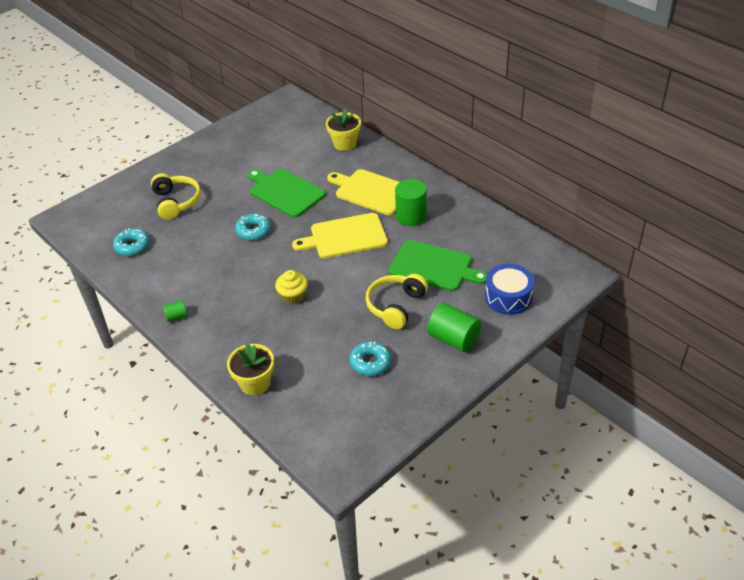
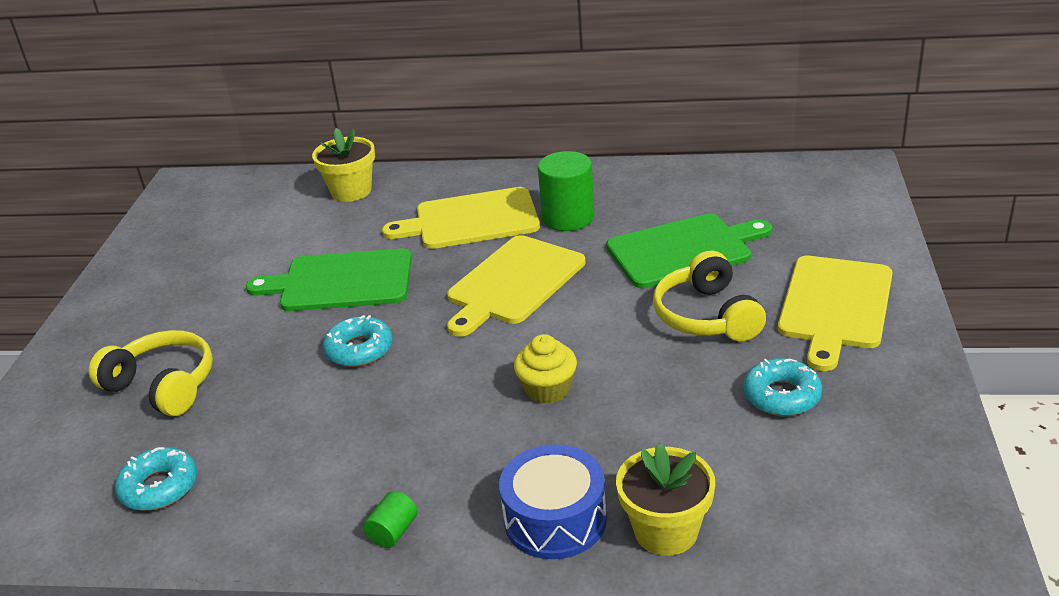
camera: 40 degrees left, 10 degrees down
green cylinder [427,303,481,352] -> yellow cutting board [778,256,893,371]
blue drum [485,264,534,315] -> blue drum moved to [499,444,607,559]

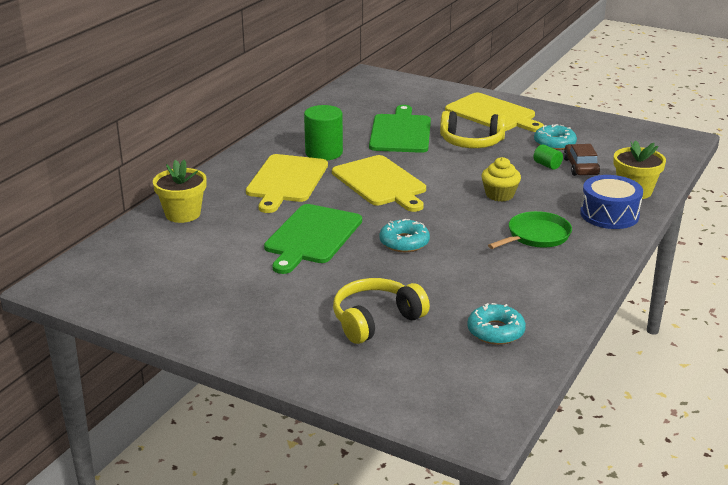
camera: 70 degrees left, 5 degrees down
green cylinder [363,491,417,548] -> green cylinder moved to [534,144,563,170]
none -> green pan [488,211,572,249]
none -> brown car [563,144,600,176]

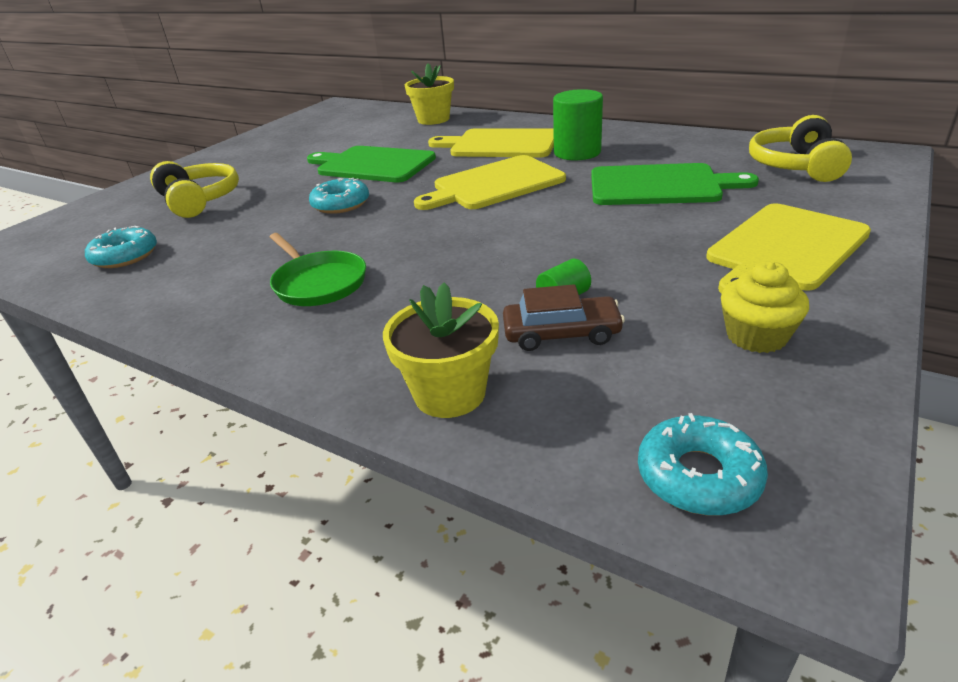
camera: 95 degrees right, 5 degrees up
yellow headphones [440,111,506,148] -> yellow headphones moved to [749,115,852,182]
yellow cupcake [482,157,521,202] -> yellow cupcake moved to [721,261,809,353]
turquoise donut [534,124,577,150] -> turquoise donut moved to [638,413,768,515]
blue drum [580,175,643,229] -> none

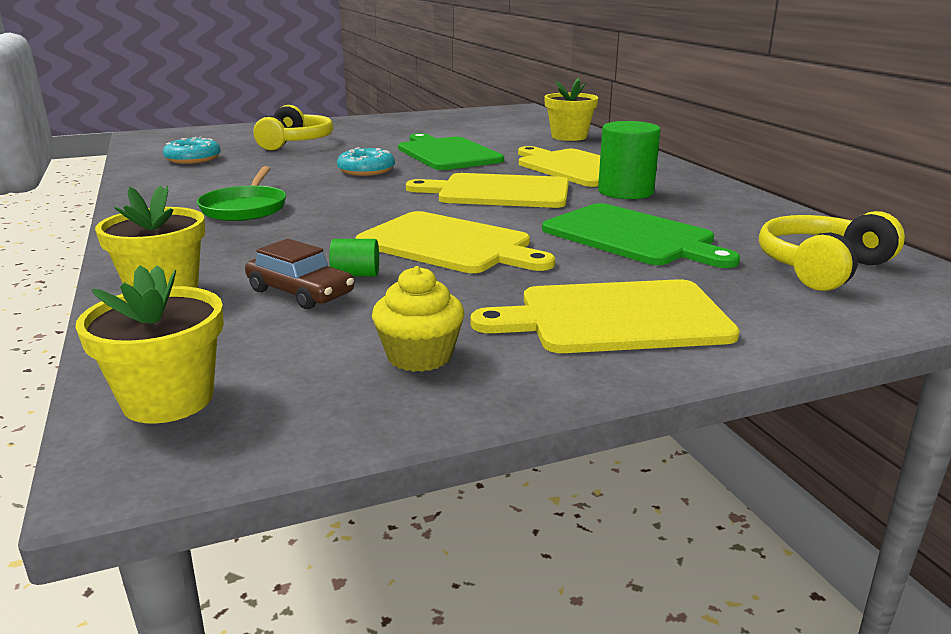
camera: 35 degrees right, 10 degrees down
turquoise donut [638,413,768,515] -> yellow flower pot [76,265,224,424]
none -> yellow cutting board [356,211,555,273]

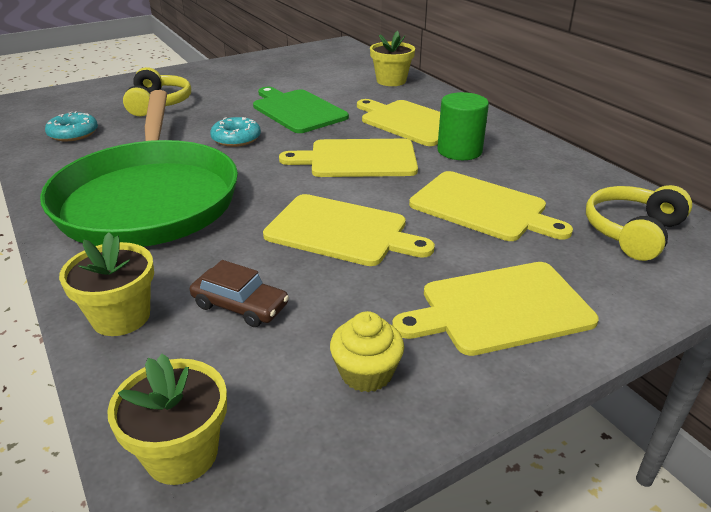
camera: 10 degrees left, 10 degrees up
green pan [197,166,286,221] -> green pan [40,90,238,247], size x2.45
green cylinder [329,239,379,276] -> none
green cutting board [542,203,740,268] -> yellow cutting board [409,171,573,241]

